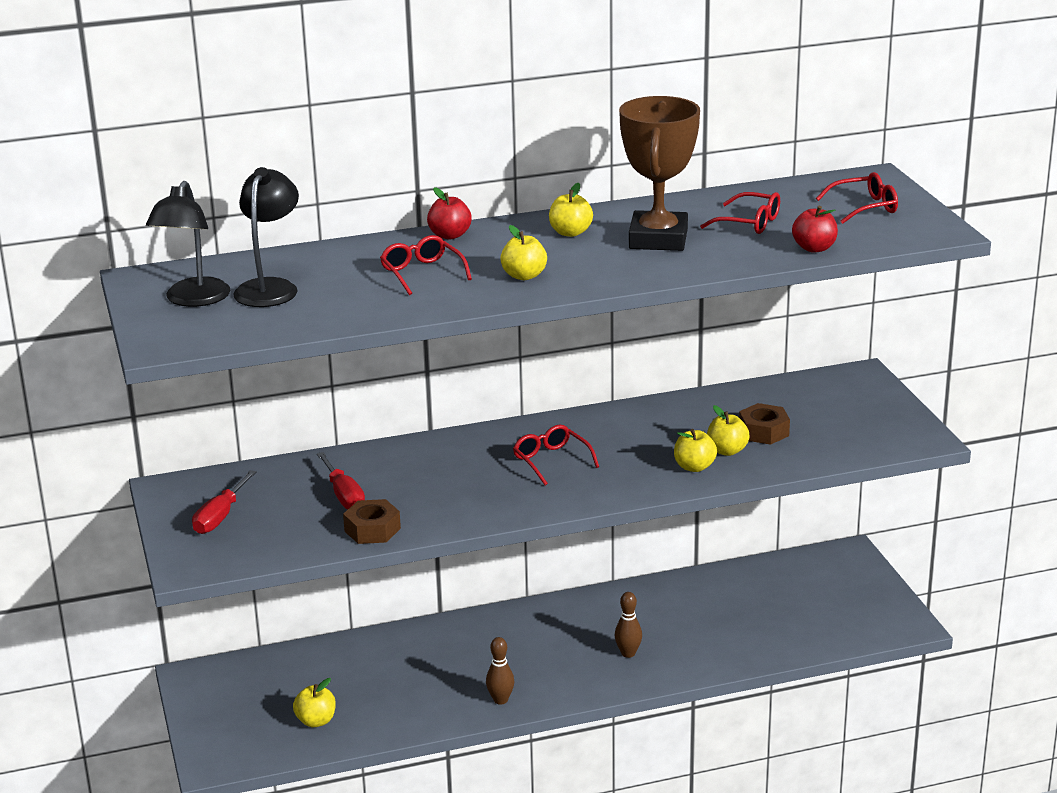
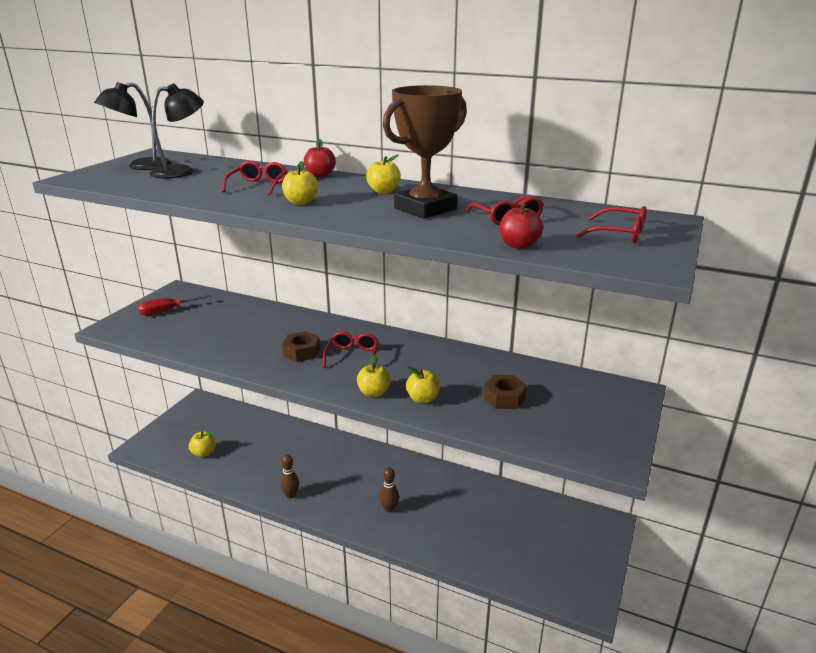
camera: 40 degrees right, 0 degrees up
red screwdriver [317,452,365,509] -> none
brown nut [343,499,401,544] -> brown nut moved to [282,331,320,362]
yellow apple [707,405,750,456] -> yellow apple moved to [357,355,391,397]

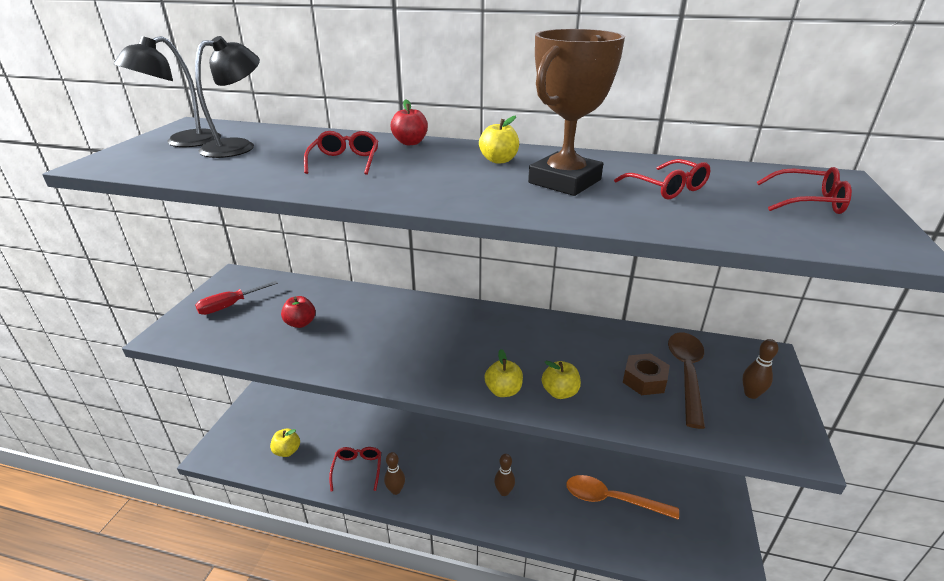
camera: 10 degrees left, 5 degrees up
yellow apple [282,161,318,205] -> none
brown nut [282,331,320,362] -> none
red glasses [323,331,379,368] -> red glasses moved to [329,447,381,491]
red apple [500,203,543,249] -> red apple moved to [281,296,316,328]
none -> orange spoon [566,475,679,520]
none -> brown spoon [668,332,705,429]
none -> brown bowling pin [742,339,778,399]

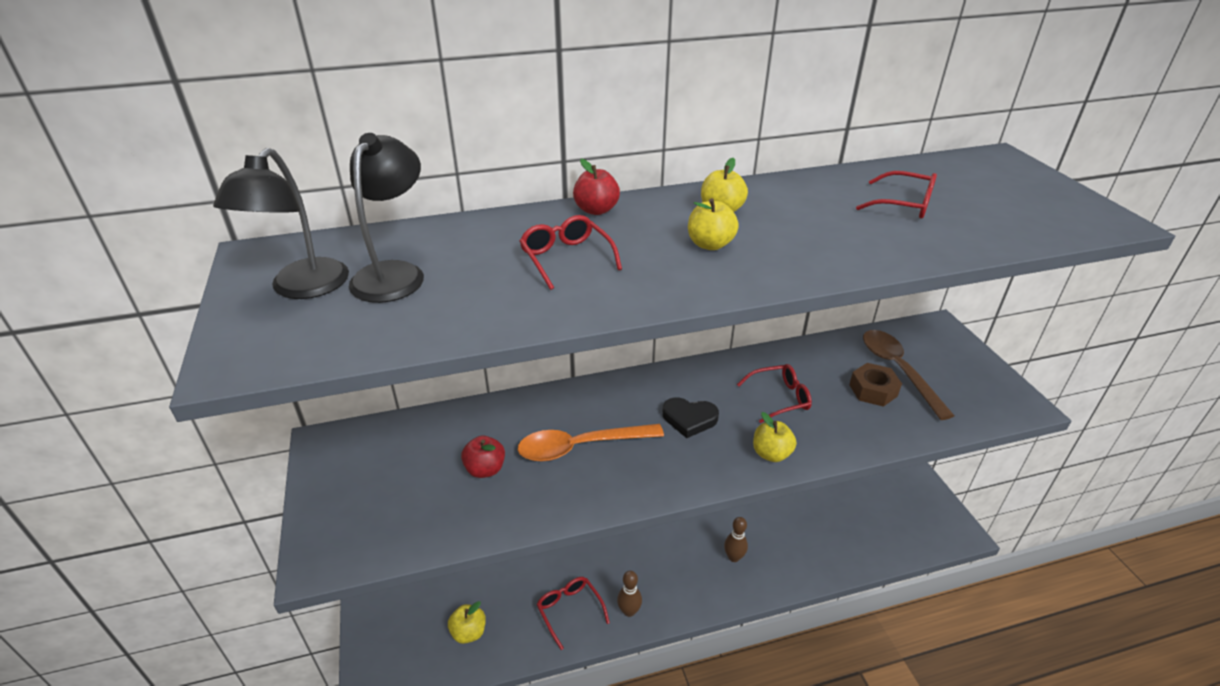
camera: 30 degrees left, 5 degrees up
red screwdriver [195,281,278,315] -> none
brown trophy [528,29,625,196] -> none
yellow apple [542,361,581,399] -> yellow apple moved to [688,198,739,250]
orange spoon [566,475,679,520] -> orange spoon moved to [518,424,664,462]
brown bowling pin [742,339,778,399] -> none
red glasses [757,167,852,214] -> red glasses moved to [737,364,812,423]
none -> black heart [662,397,719,438]

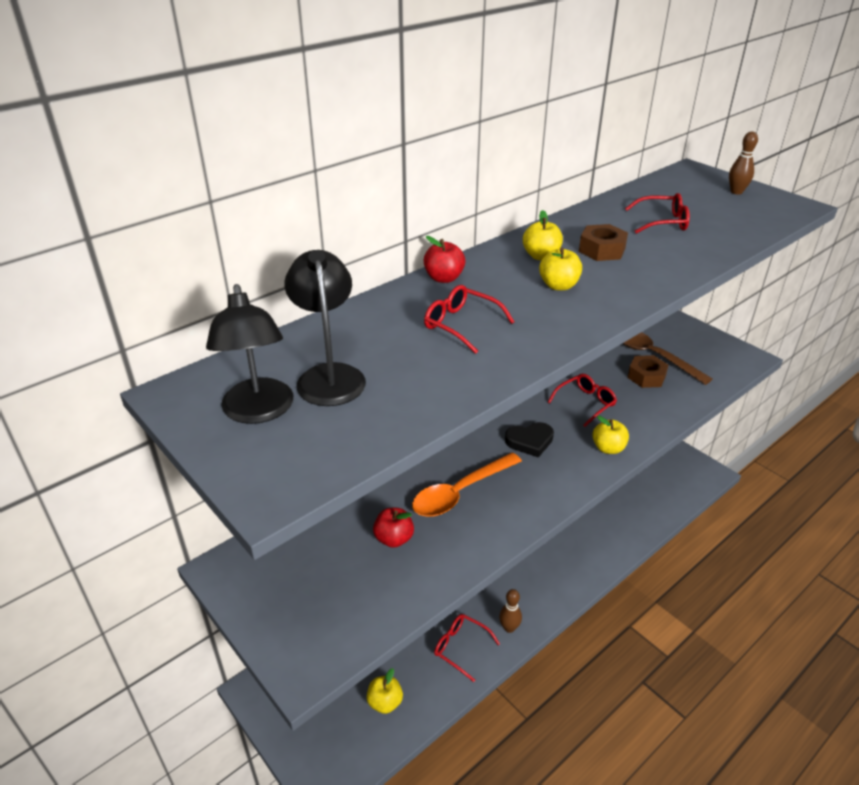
camera: 25 degrees left, 0 degrees up
brown bowling pin [724,517,748,562] -> brown bowling pin moved to [729,132,758,195]
none -> brown nut [579,224,628,261]

